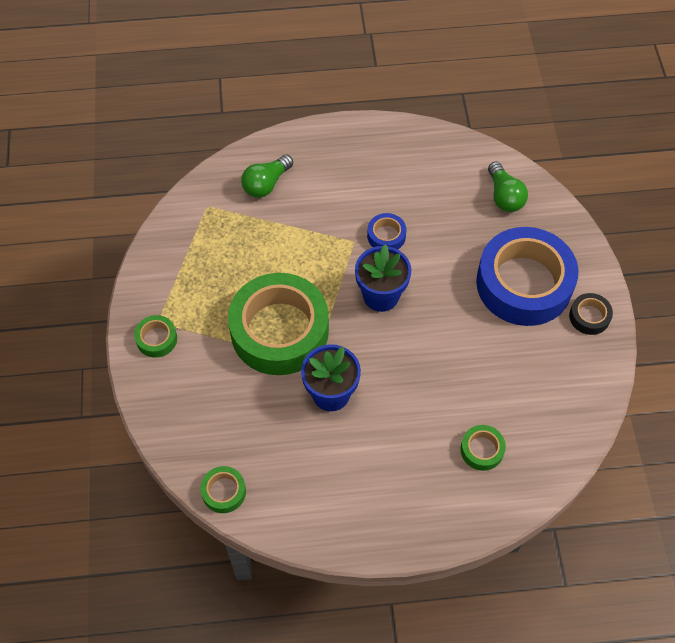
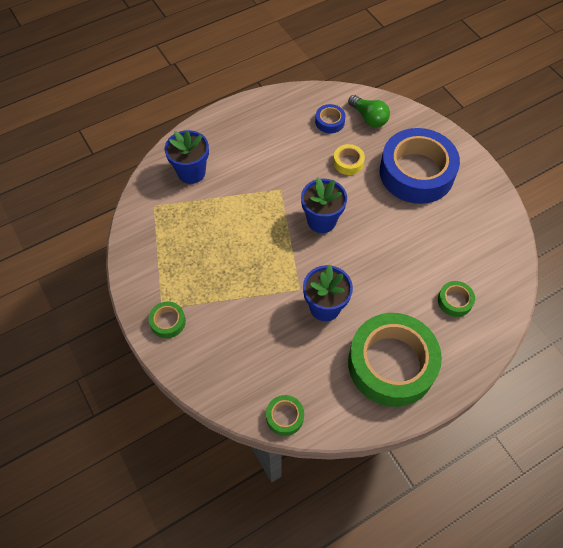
camera: 25 degrees left, 0 degrees up
green tape [228,273,329,375] -> green tape moved to [348,313,442,407]
green light bulb [241,155,293,198] -> blue flower pot [165,130,209,184]
blue tape [367,213,406,250] -> blue tape moved to [315,104,345,133]
black tape [569,293,613,335] -> none
none -> yellow tape [333,144,365,175]

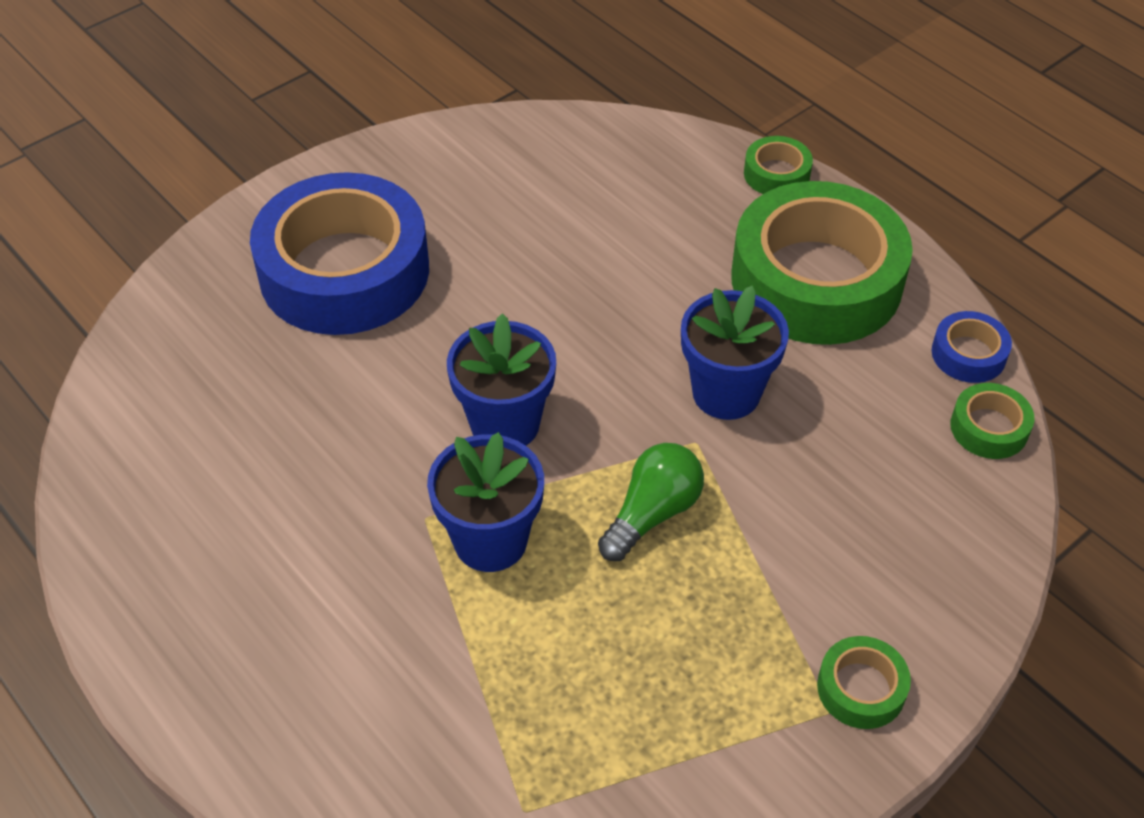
camera: 100 degrees left, 10 degrees down
blue flower pot [165,130,209,184] -> blue flower pot moved to [427,432,544,572]
blue tape [315,104,345,133] -> blue tape moved to [932,311,1012,383]
yellow tape [333,144,365,175] -> none
green light bulb [348,95,390,127] -> green light bulb moved to [598,443,704,561]
green tape [438,281,475,317] -> green tape moved to [744,136,813,194]

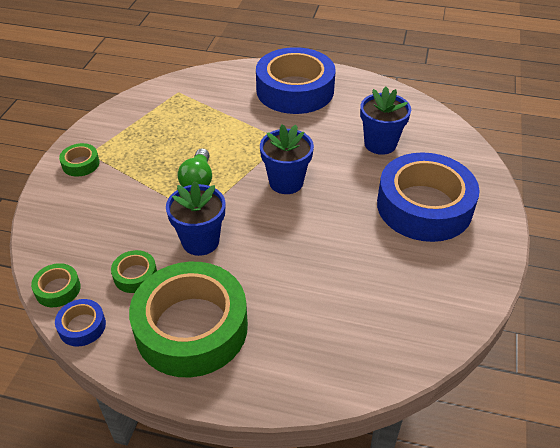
camera: 145 degrees right, 5 degrees down
blue flower pot [427,432,544,572] -> blue flower pot moved to [360,87,411,155]
green tape [744,136,813,194] -> green tape moved to [111,250,157,293]
none -> blue tape [256,47,336,114]

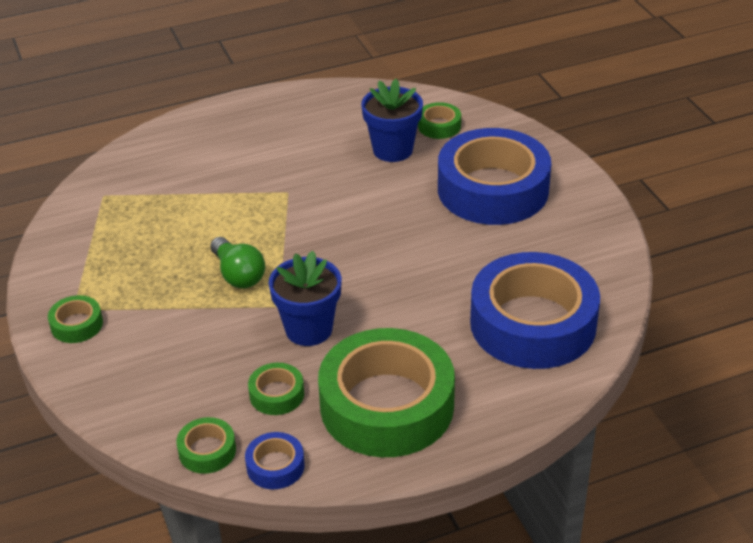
camera: 35 degrees left, 5 degrees down
blue tape [256,47,336,114] -> blue tape moved to [470,252,600,369]
blue flower pot [260,124,314,194] -> none
none -> green tape [418,102,461,139]

